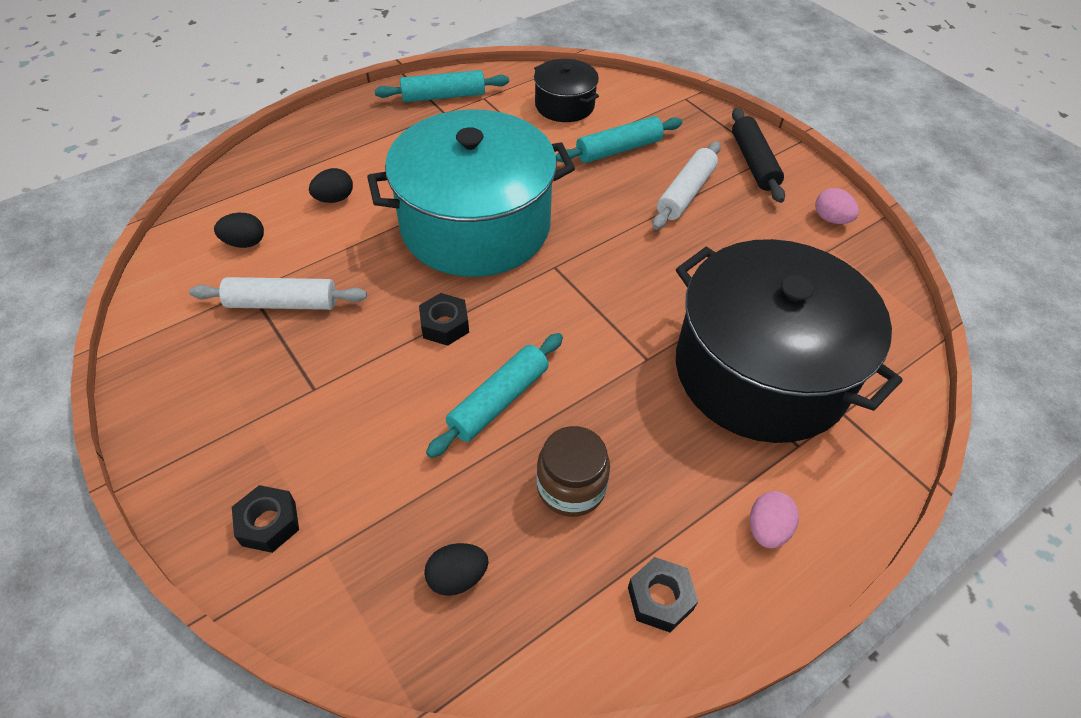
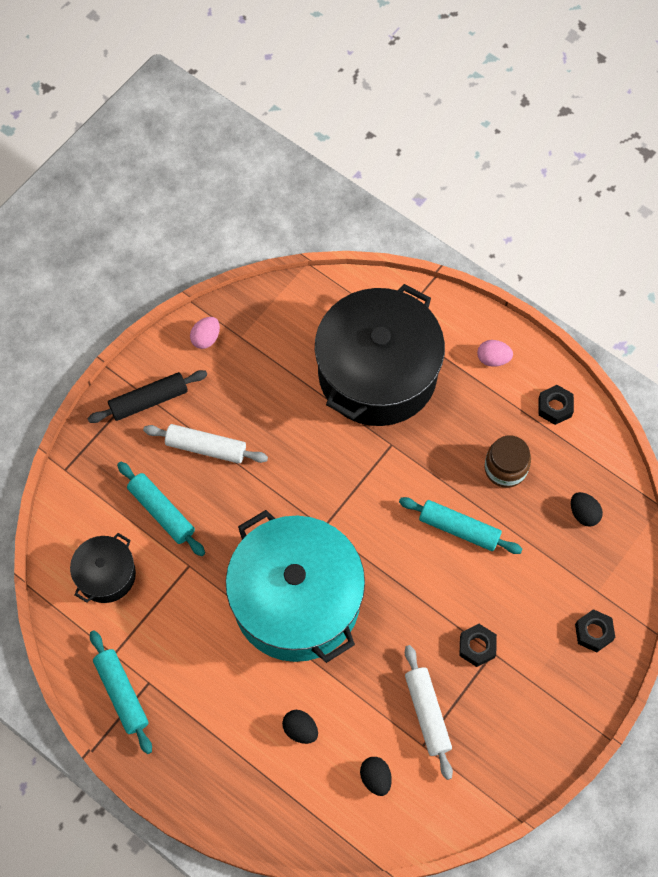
camera: 105 degrees left, 15 degrees up
black nut [419,293,469,346] -> black nut moved to [459,624,497,667]

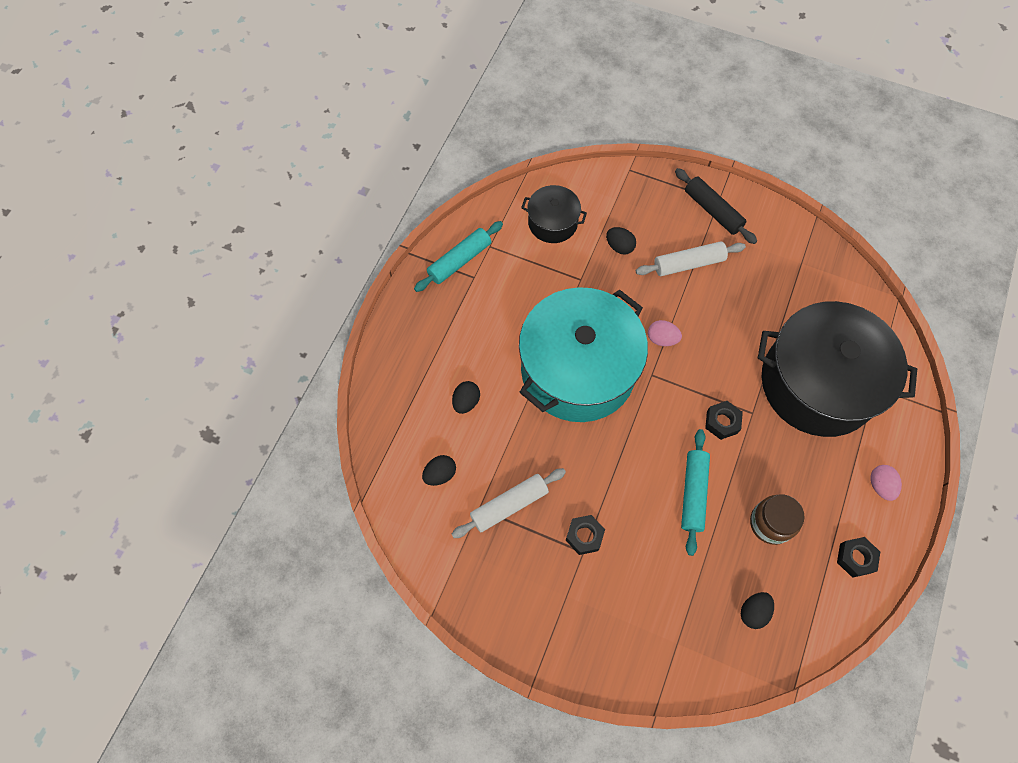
camera: 75 degrees right, 0 degrees up
turquoise rolling pin [117,462,205,556] -> black egg [606,227,636,255]
white rolling pin [143,424,268,464] -> white rolling pin turned 75 degrees clockwise [636,241,746,276]
pink egg [190,317,220,349] -> pink egg moved to [648,320,682,346]
black nut [575,609,615,652] -> black nut moved to [705,401,743,440]

